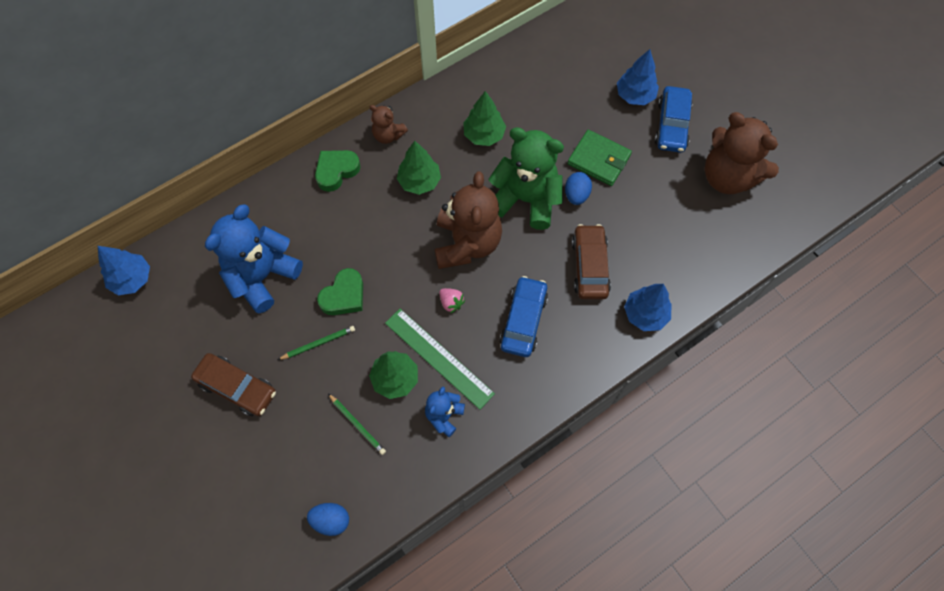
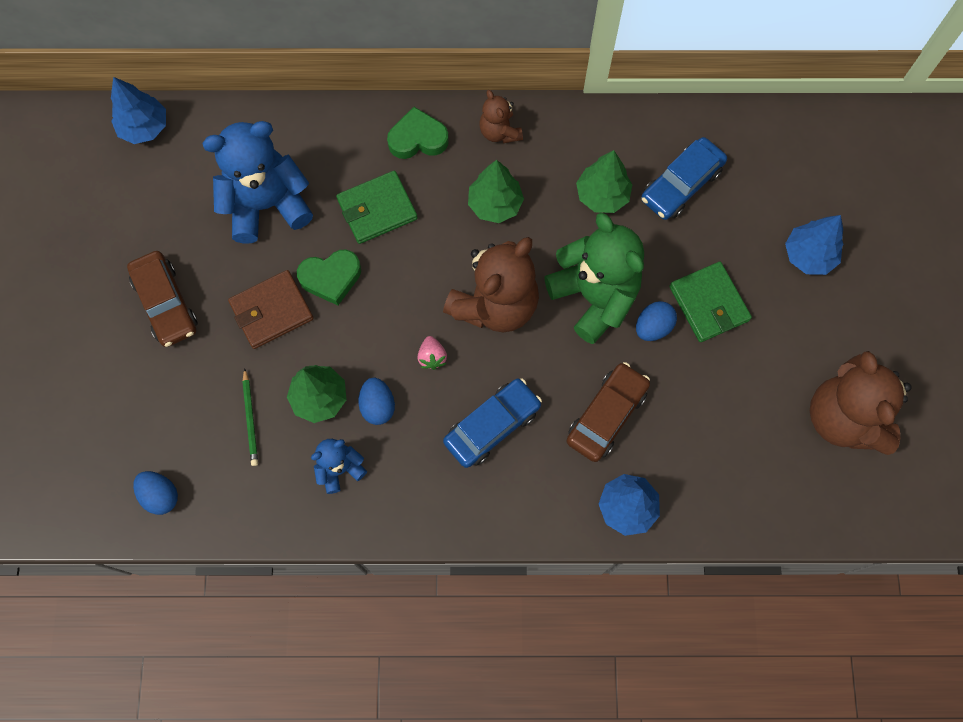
camera: 35 degrees right, 5 degrees up
green pencil [278,326,355,360] -> brown wallet [228,270,314,349]
green ruler [385,309,495,410] -> blue egg [359,378,395,425]
blue car [654,86,693,153] -> blue car moved to [641,137,727,220]
none -> green wallet [336,171,418,244]

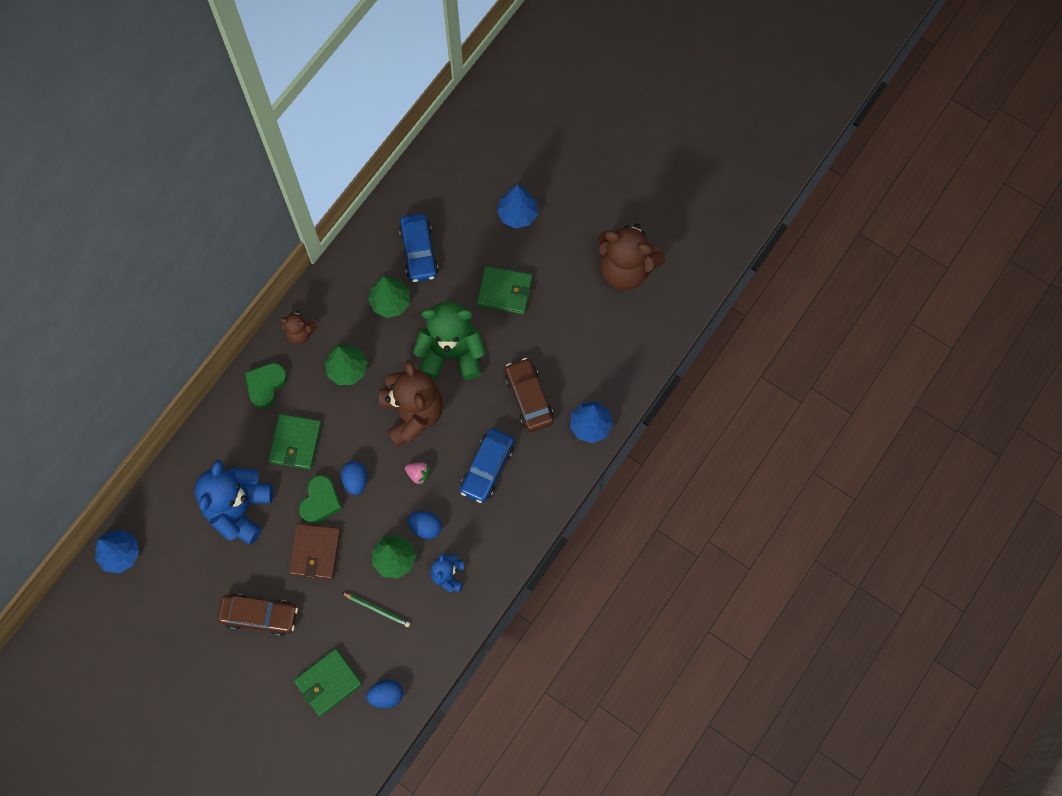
camera: 55 degrees left, 0 degrees up
blue car [443,378,542,468] -> blue car turned 150 degrees counterclockwise [460,428,514,503]
blue egg [636,301,677,341] -> blue egg moved to [341,461,367,495]
none -> green wallet [294,648,362,717]

